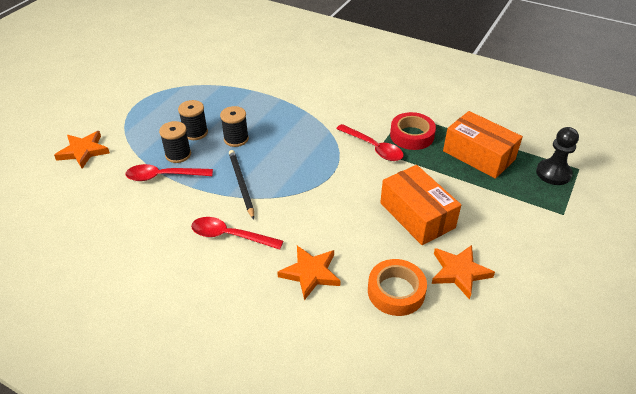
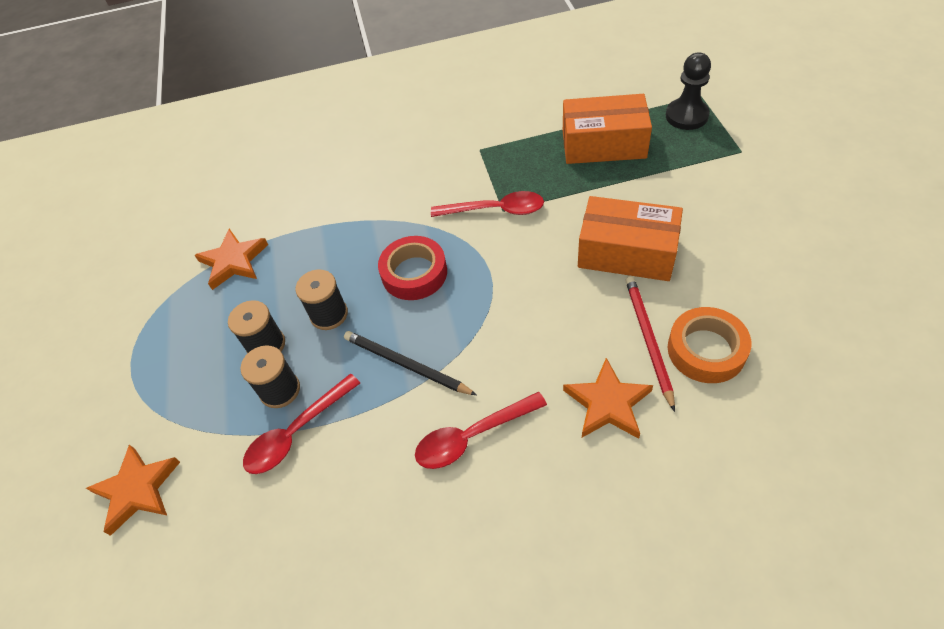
camera: 35 degrees left, 10 degrees up
red tape [390,112,436,150] -> red tape moved to [378,236,447,300]
orange star [432,245,495,300] -> orange star moved to [195,229,268,290]
none -> red pencil [625,276,675,412]

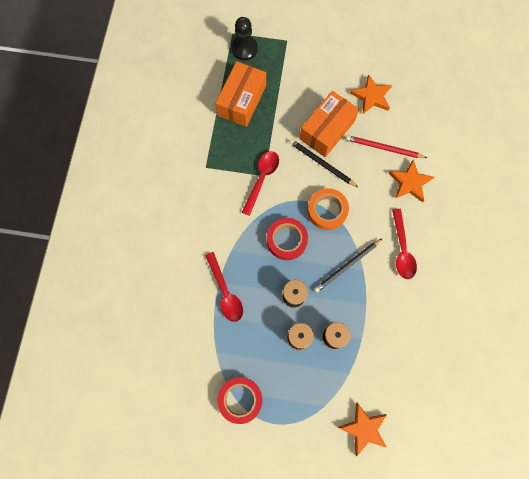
camera: 75 degrees left, 20 degrees up
orange star [195,229,268,290] -> orange star moved to [350,74,392,114]
red spoon [243,374,360,474] -> red spoon moved to [205,252,243,322]
orange tape [668,307,752,383] -> orange tape moved to [307,188,349,230]
none -> red tape [218,377,262,424]
none -> black pencil [289,139,359,188]

